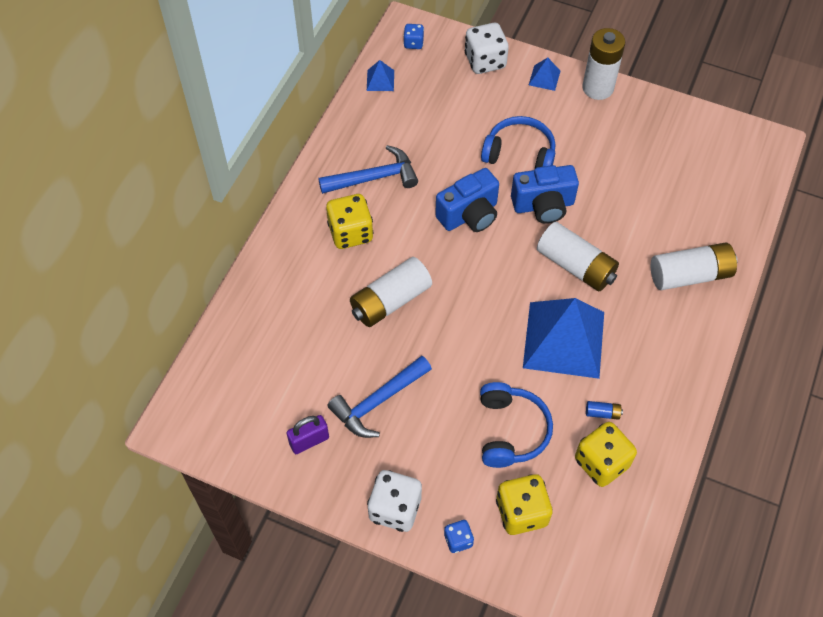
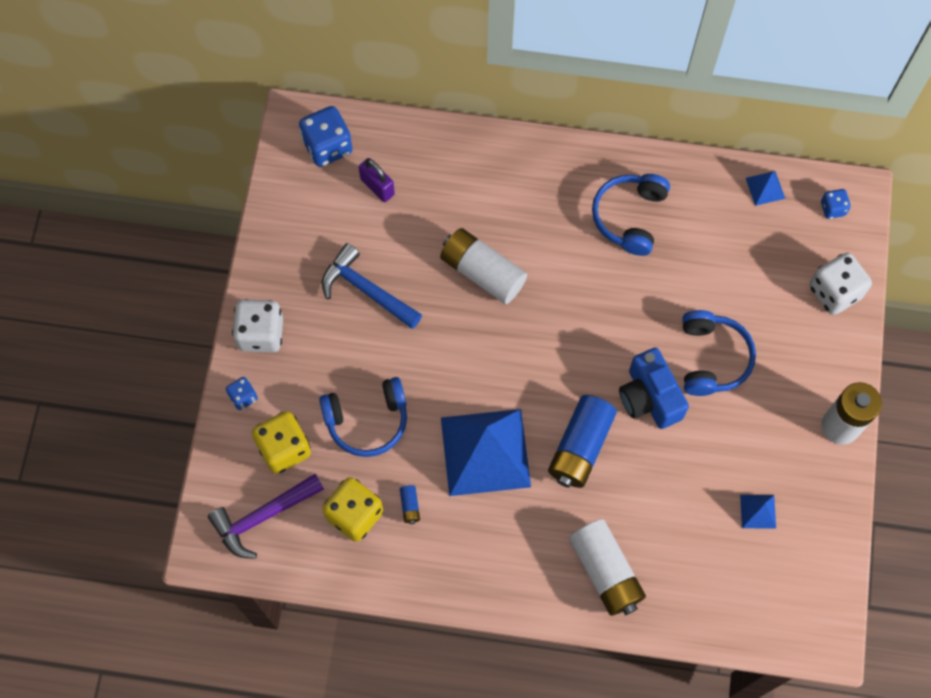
camera: 75 degrees right, 10 degrees up
purple padlock [287,415,329,454] -> purple padlock moved to [359,158,395,202]
blue hammer [318,145,418,194] -> blue headphones [592,174,670,256]
yellow dice [326,194,374,249] -> none
blue camera [435,168,499,232] -> none
blue pyramid [529,57,560,91] -> blue pyramid moved to [740,495,776,529]
white battery [537,222,619,291] -> blue battery [548,395,617,488]
none -> purple hammer [208,474,324,559]
none -> blue dice [299,106,353,167]

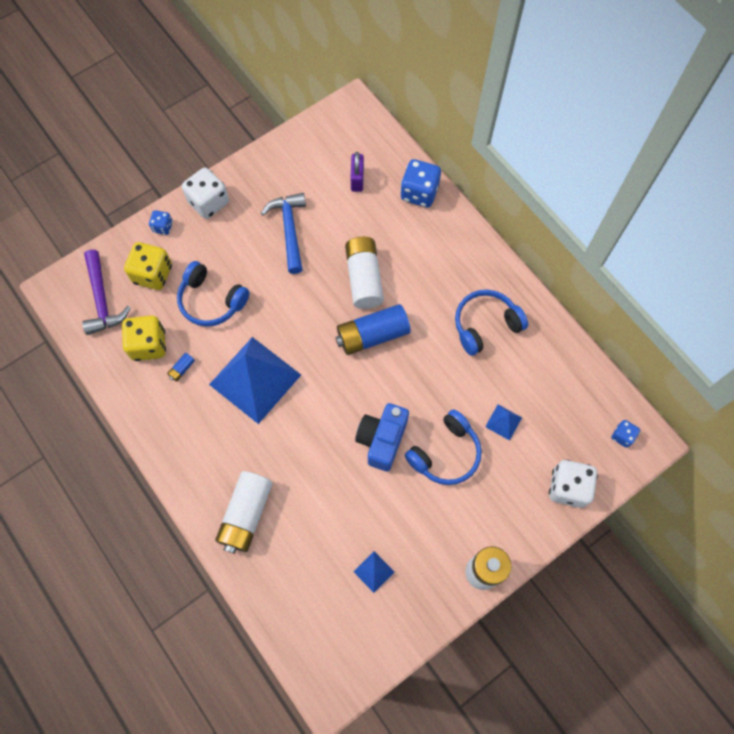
camera: 45 degrees right, 0 degrees up
purple hammer [208,474,324,559] -> purple hammer turned 120 degrees counterclockwise [82,250,131,335]
blue dice [299,106,353,167] -> blue dice moved to [400,159,441,207]
blue battery [548,395,617,488] -> blue battery moved to [335,304,411,355]
blue pyramid [746,171,785,206] -> blue pyramid moved to [485,404,522,441]

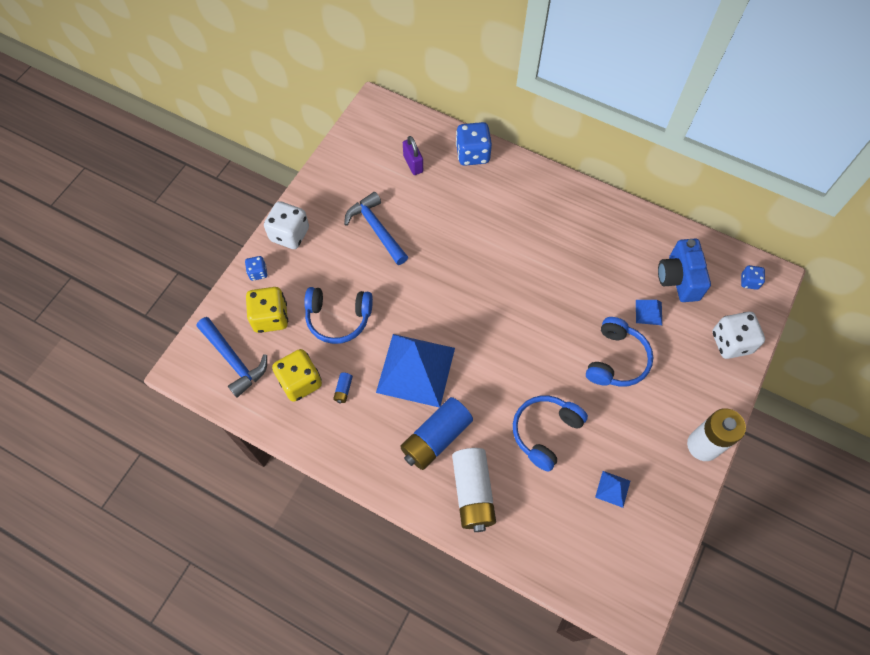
camera: 25 degrees left, 5 degrees down
purple hammer [82,250,131,335] -> blue hammer [197,317,267,398]
blue battery [335,304,411,355] -> blue battery moved to [400,397,473,470]
white battery [345,237,384,309] -> none
blue camera [355,403,409,471] -> blue camera moved to [658,238,711,302]
blue headphones [455,290,528,356] -> blue headphones moved to [513,395,588,472]

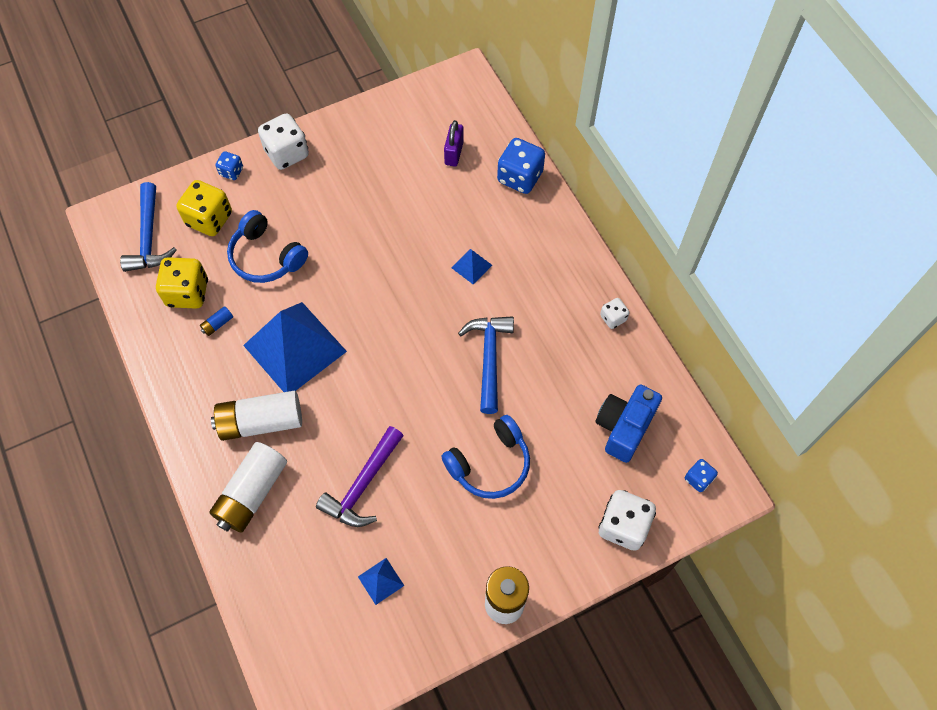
camera: 35 degrees right, 0 degrees up
blue hammer [344,192,408,265] -> blue hammer moved to [458,316,514,414]
blue battery [400,397,473,470] -> white battery [211,391,302,441]
blue headphones [513,395,588,472] -> purple hammer [316,426,404,527]
blue pyramid [636,300,662,325] -> blue pyramid moved to [451,249,492,285]
none -> white dice [600,298,629,329]

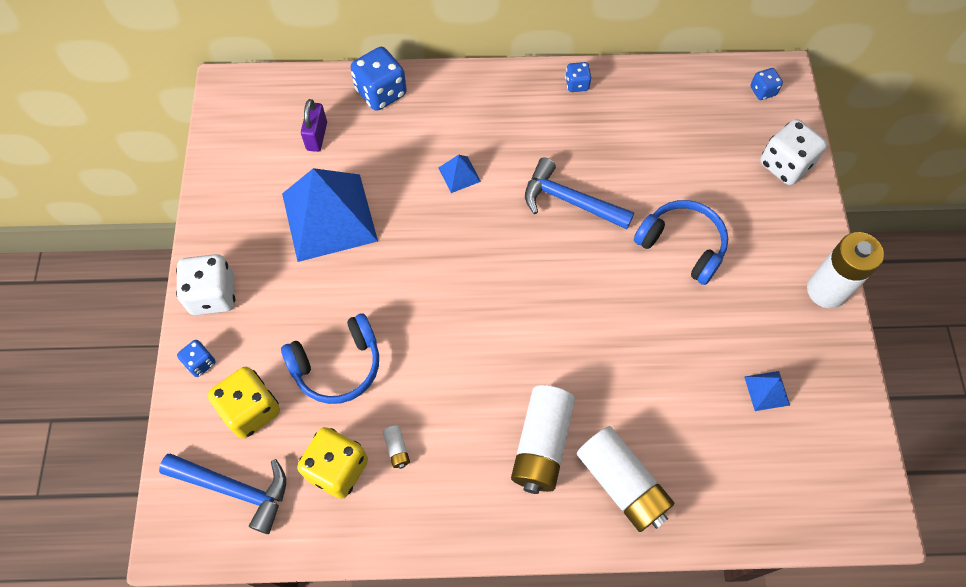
camera: 65 degrees left, 0 degrees up
blue battery [200,306,233,336] -> white battery [383,425,410,469]
blue pyramid [243,302,347,392] -> blue pyramid moved to [282,168,378,262]
purple hammer [316,426,404,527] -> none
blue headphones [441,415,530,499] -> blue headphones turned 45 degrees counterclockwise [634,200,728,285]
purple padlock [444,120,464,167] -> purple padlock turned 60 degrees clockwise [301,99,327,152]
blue camera [595,384,662,463] -> none
white dice [600,298,629,329] -> blue dice [565,62,591,92]

